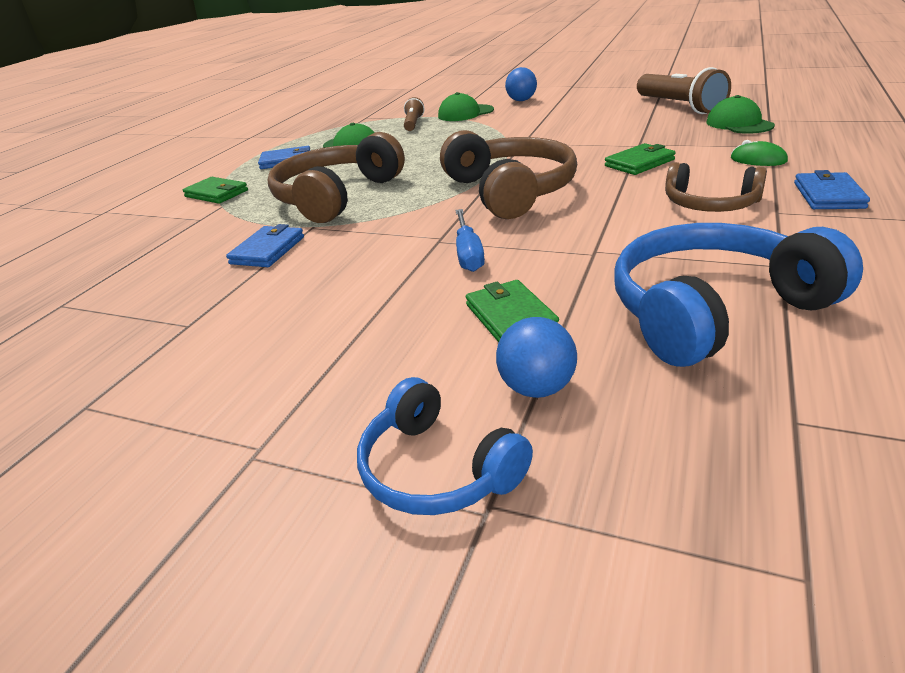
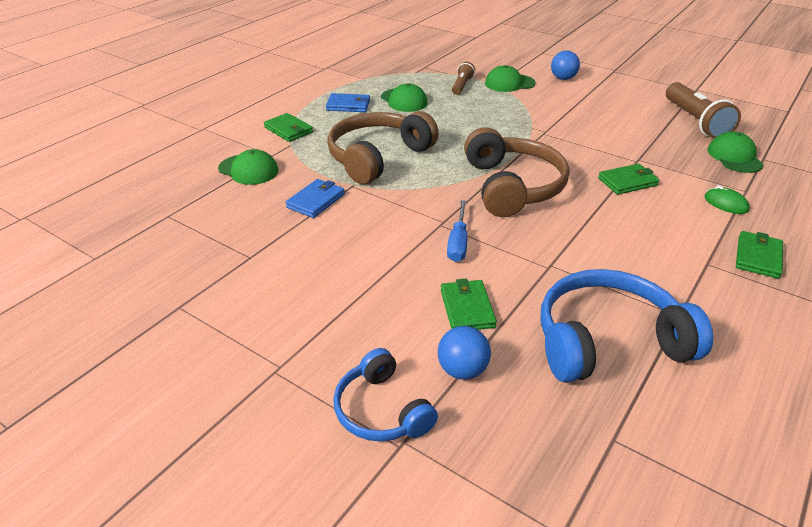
camera: 10 degrees right, 5 degrees up
brown headphones [665,162,767,212] -> none
blue wallet [794,170,870,209] -> green wallet [736,231,783,279]
none -> green cap [218,149,278,185]

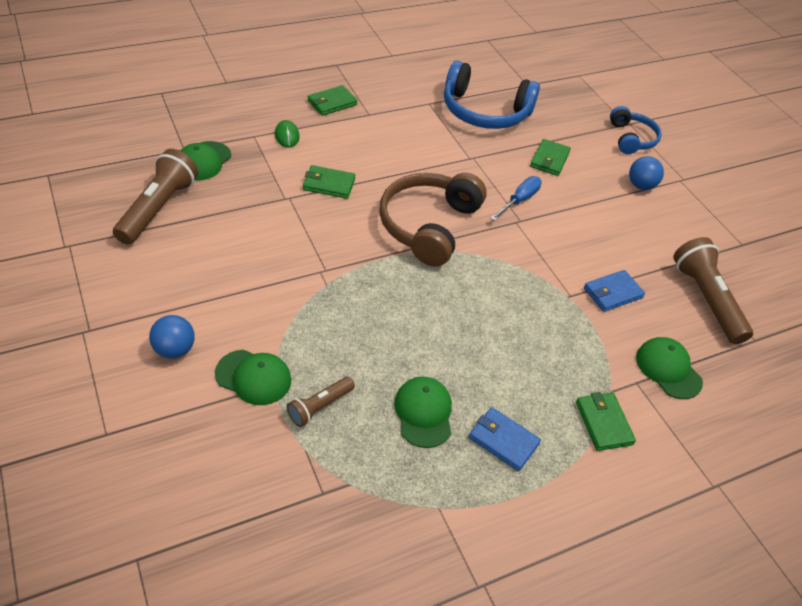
camera: 155 degrees left, 10 degrees up
brown headphones [327,111,439,184] -> none
blue ball [438,326,491,380] -> blue ball moved to [629,156,664,190]
none -> brown flashlight [673,237,753,344]

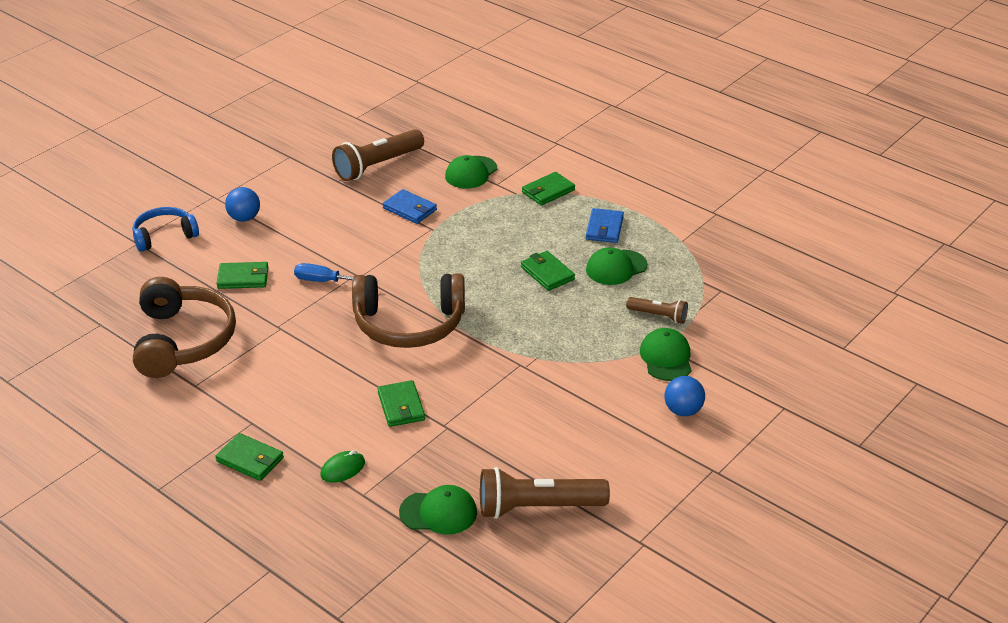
camera: 110 degrees left, 10 degrees down
blue headphones [444,61,540,129] -> brown headphones [133,277,236,378]
none -> green wallet [521,251,575,291]

